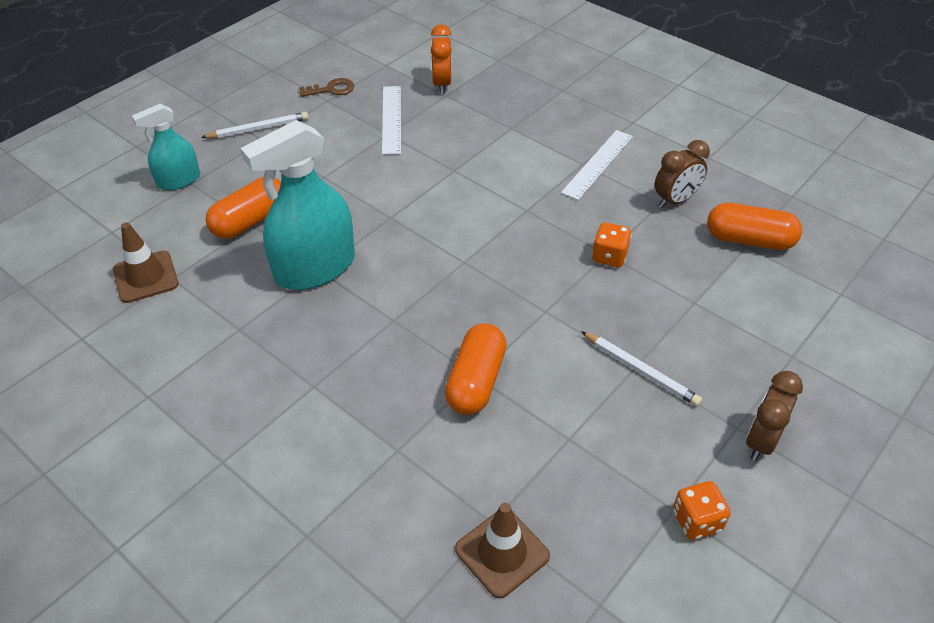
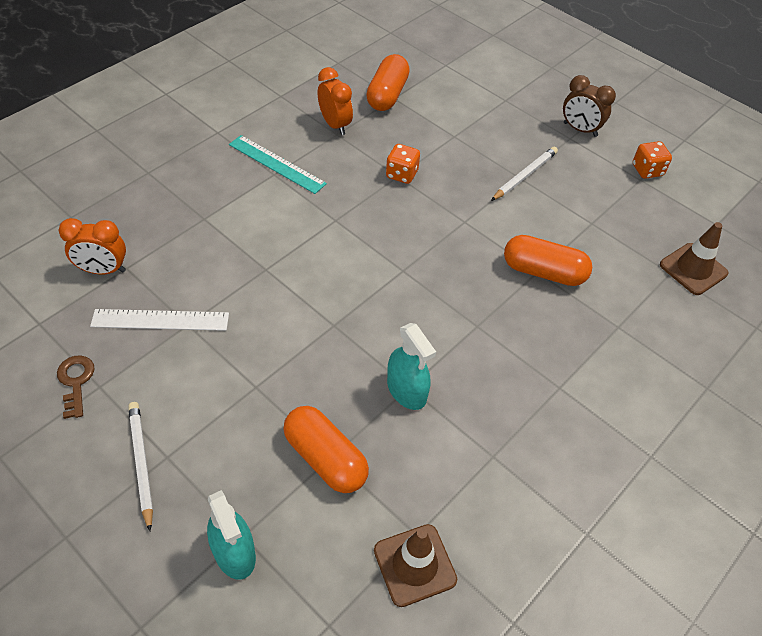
camera: 90 degrees left, 5 degrees up
turquoise spray bottle [240,120,355,290] -> turquoise spray bottle [387,323,436,410], size x0.57
white ruler [561,130,633,200] -> turquoise ruler [229,135,327,194]
brown clock [655,140,710,208] -> orange clock [318,67,353,135]

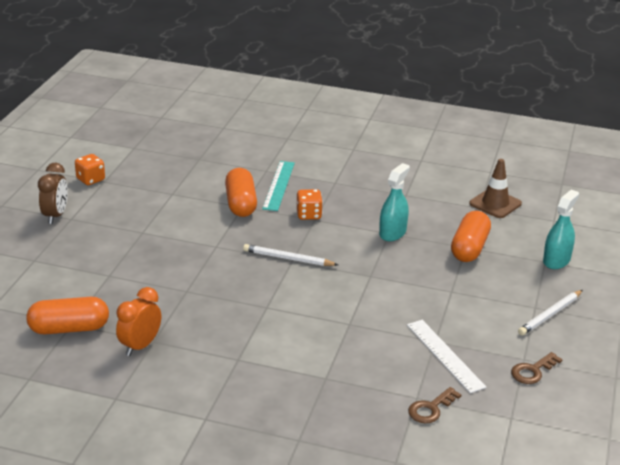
camera: 115 degrees left, 20 degrees down
orange clock [58,218,126,274] -> brown key [408,387,462,423]
turquoise ruler [229,135,327,194] -> turquoise ruler moved to [262,161,295,211]
orange dice [386,144,420,184] -> orange dice moved to [296,189,323,220]
white pencil [491,147,558,201] -> white pencil moved to [243,244,338,266]
brown traffic cone [660,222,729,295] -> none

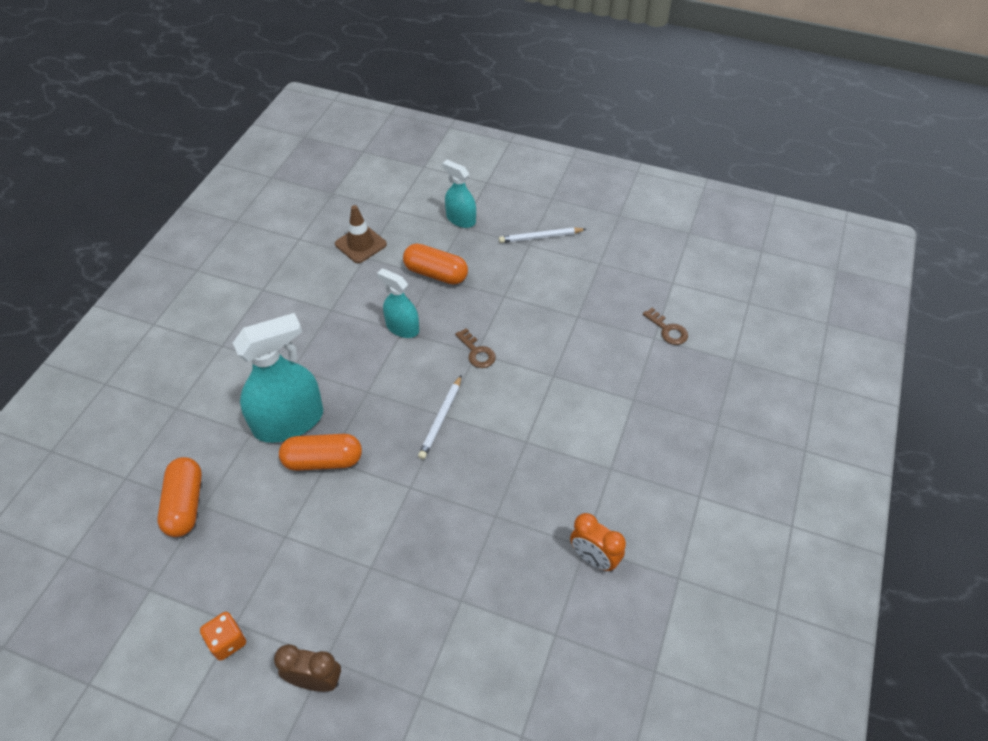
camera: 85 degrees left, 20 degrees up
orange capsule [26,297,109,334] -> orange capsule moved to [157,457,202,537]
turquoise ruler [262,161,295,211] -> turquoise spray bottle [233,313,323,443]
orange dice [296,189,323,220] -> none
white ruler [407,320,486,393] -> none
brown key [511,352,563,384] -> brown key moved to [455,328,496,368]
white pencil [518,290,583,336] -> white pencil turned 120 degrees clockwise [499,227,586,243]

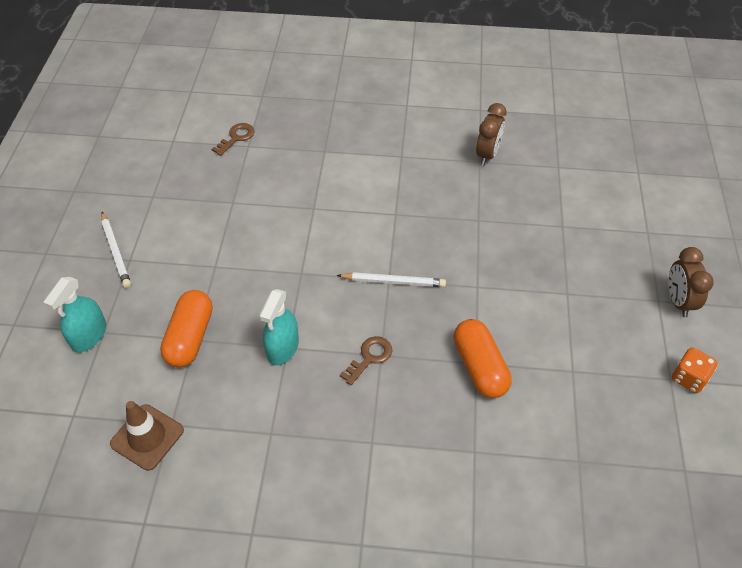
camera: 105 degrees left, 0 degrees up
orange capsule [157,457,202,537] -> none
turquoise spray bottle [233,313,323,443] -> none
brown key [455,328,496,368] -> brown key moved to [340,336,392,385]
orange clock [570,513,626,571] -> brown clock [476,103,507,165]

